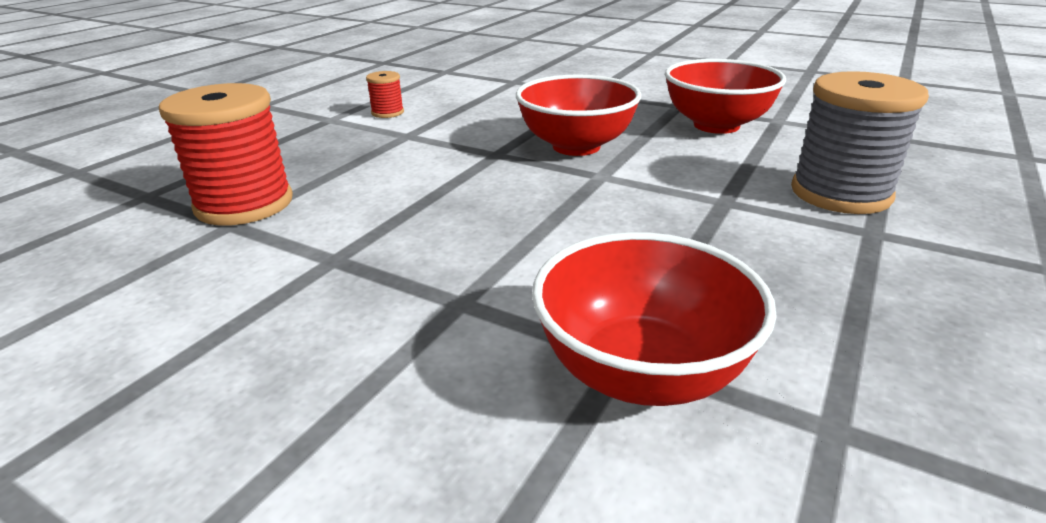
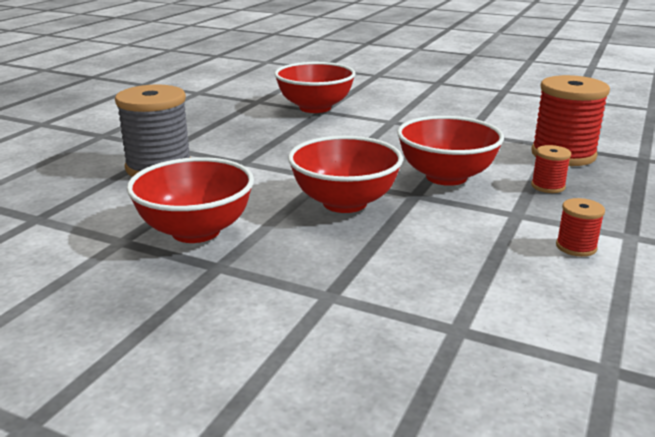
camera: 175 degrees right, 5 degrees down
none -> red bowl [397,116,504,186]
none -> red spool [531,145,571,193]

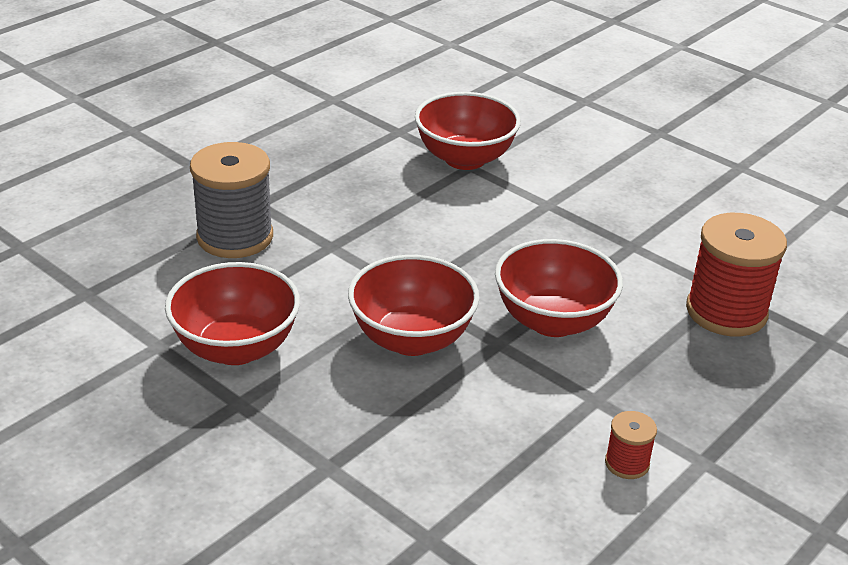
camera: 15 degrees right, 10 degrees up
red spool [531,145,571,193] -> none

